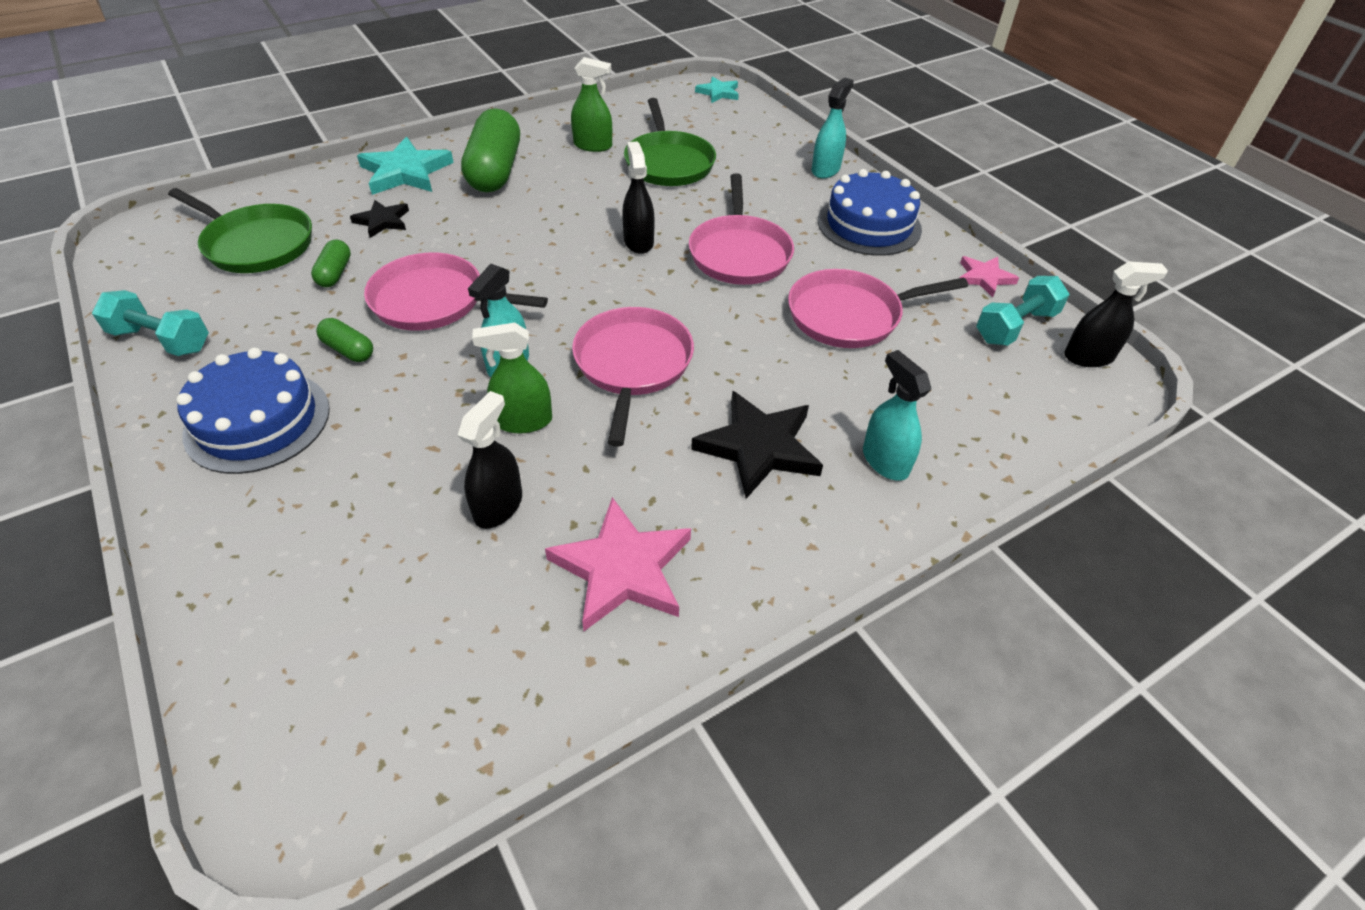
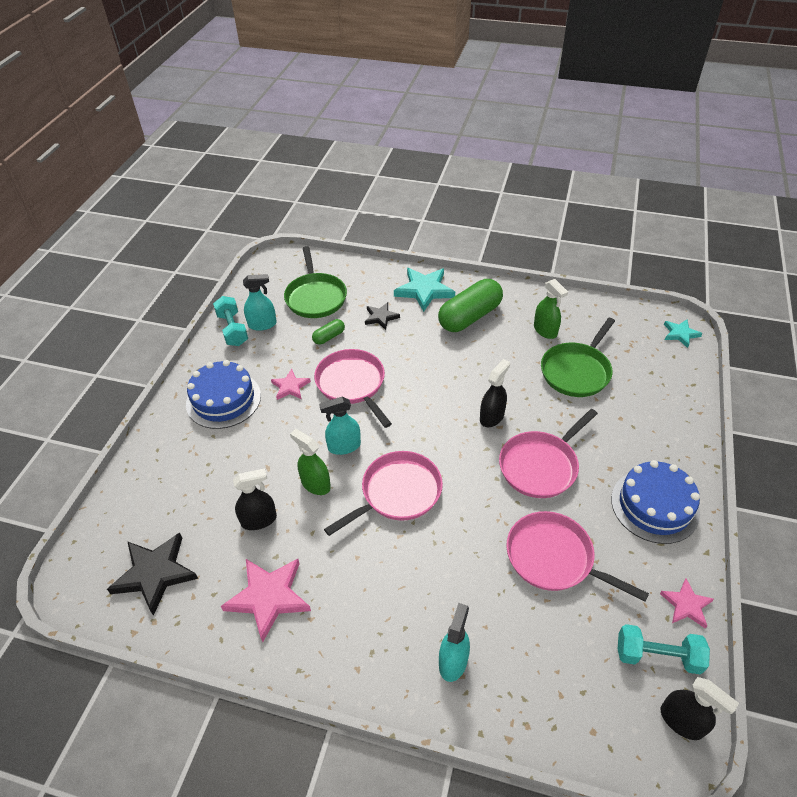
camera: 50 degrees right, 0 degrees up
green capsule [316,318,373,362] -> pink star [271,369,311,400]
black star [691,391,823,499] -> black star moved to [107,532,198,616]
turquoise spray bottle [811,78,854,179] -> turquoise spray bottle moved to [243,274,277,331]

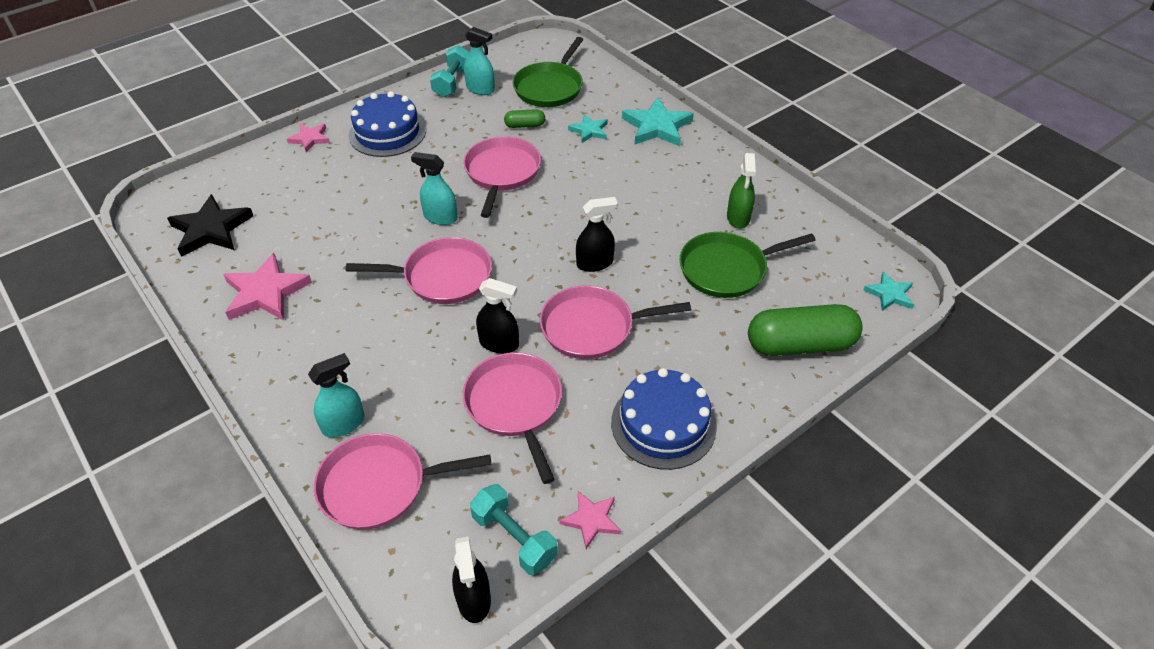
camera: 35 degrees right, 0 degrees up
black spray bottle [233,468,277,530] -> black spray bottle moved to [476,278,519,354]
pink star [271,369,311,400] -> pink star moved to [287,124,330,152]
green spray bottle [290,429,331,495] -> none
black star [365,302,400,330] -> turquoise star [568,114,608,143]
green capsule [438,279,503,332] -> green capsule moved to [748,304,863,356]
none -> pink pan [314,433,491,530]

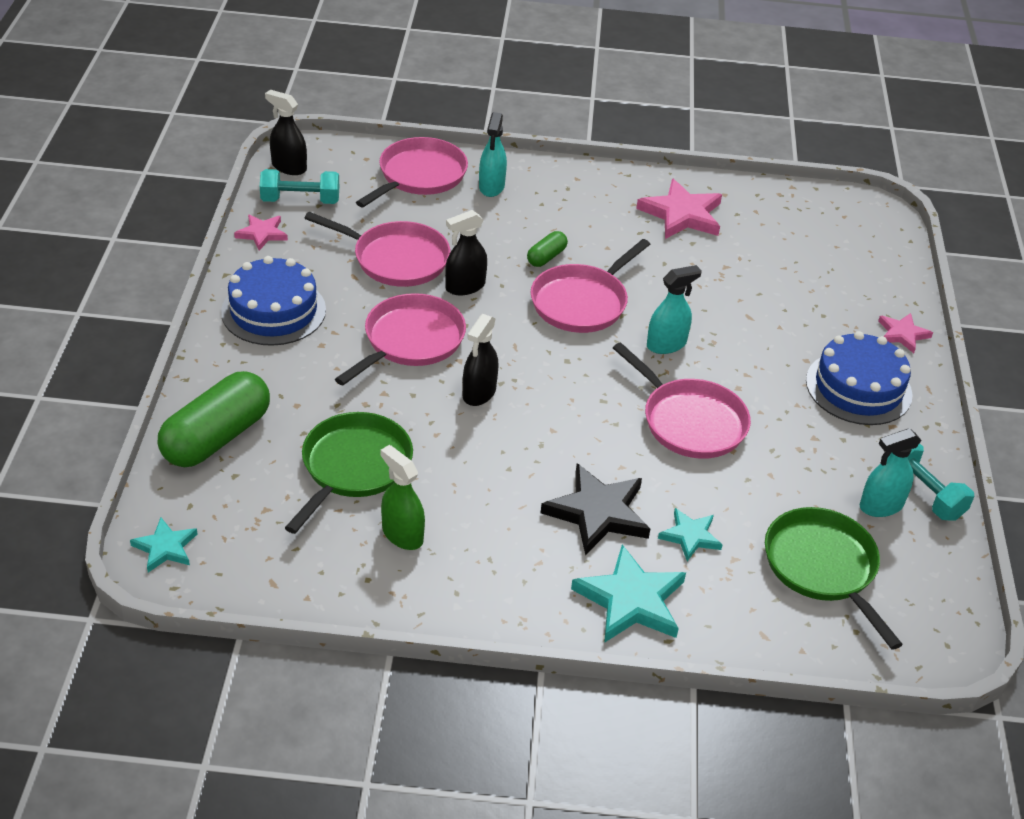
camera: 130 degrees right, 5 degrees down
black star [167,194,253,257] -> black star moved to [541,464,650,555]
green capsule [504,109,545,128] -> green capsule moved to [527,231,568,267]

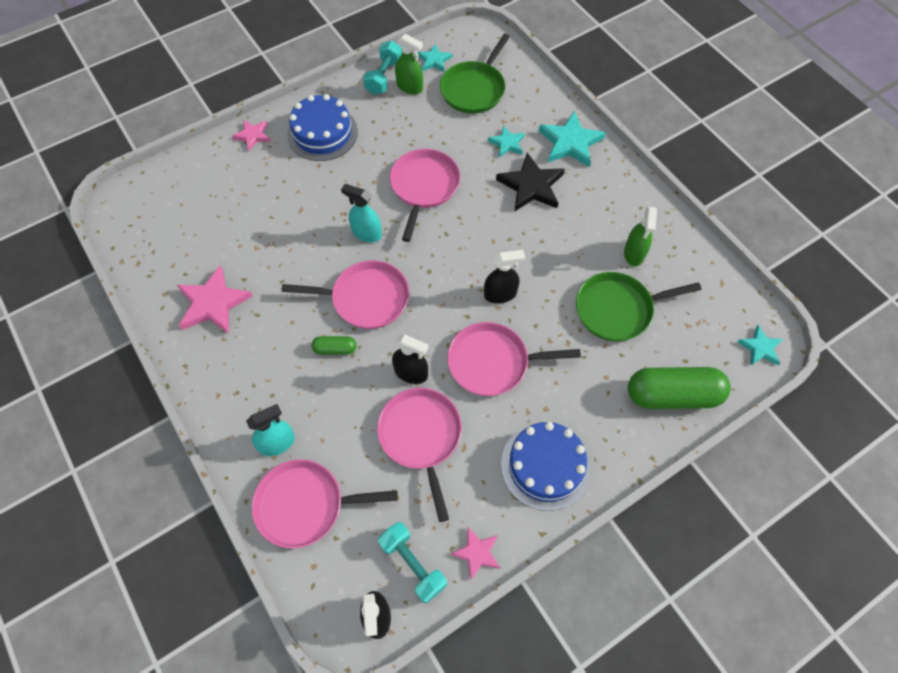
camera: 125 degrees left, 20 degrees up
turquoise spray bottle [860,428,922,517] -> green spray bottle [395,34,423,95]
none -> turquoise star [417,44,452,72]

